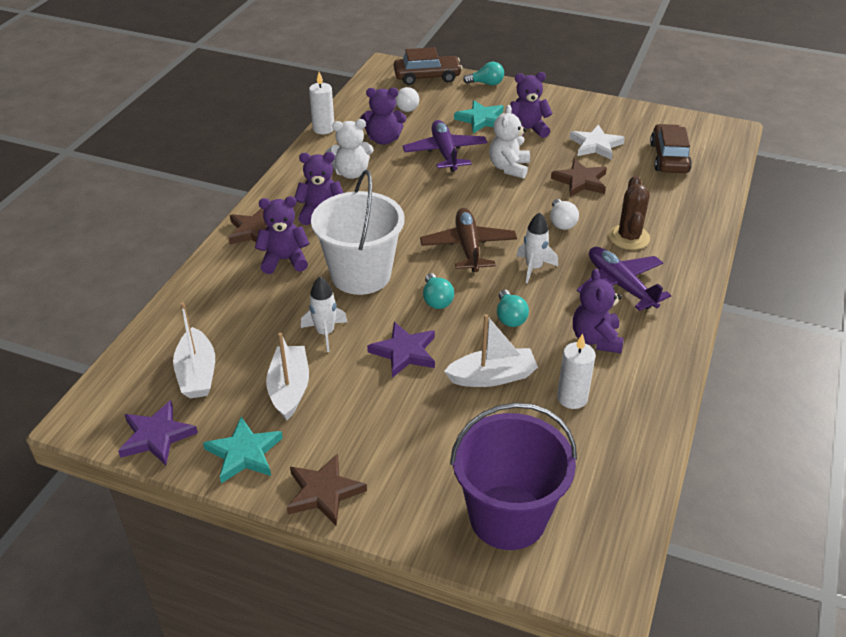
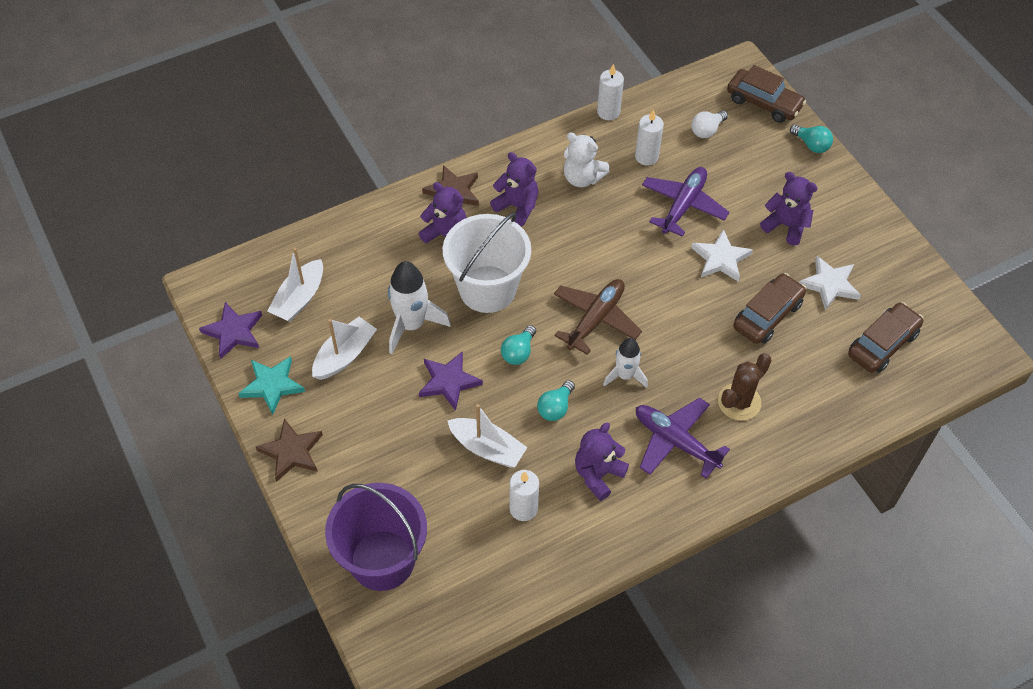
camera: 40 degrees right, 15 degrees up
white rocket [301,277,347,352] -> white rocket [388,261,451,354], size x1.59
purple teddy bear [361,88,406,145] -> white candle [635,109,664,166]
turquoise star [454,100,504,133] -> none
white teddy bear [489,105,530,179] -> white star [691,229,753,282]
white light bulb [550,199,579,230] -> none
brown star [551,159,607,197] -> brown car [733,273,806,344]
purple plane [577,247,671,311] -> purple plane turned 60 degrees counterclockwise [636,398,730,478]

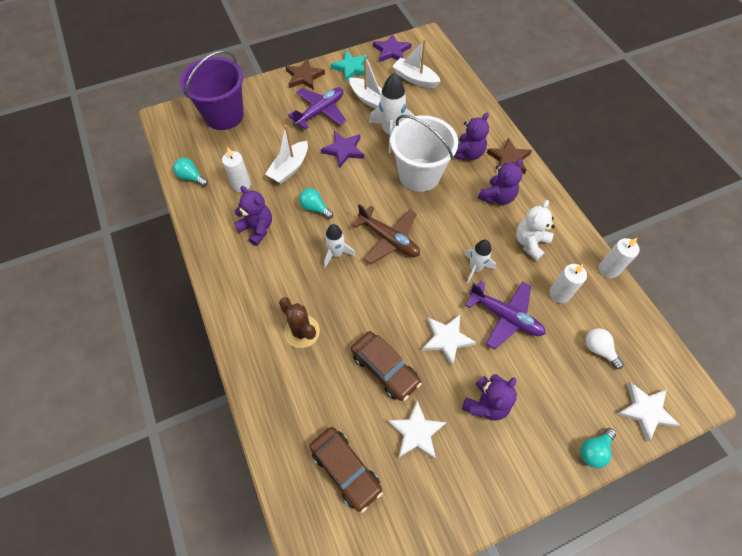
camera: 95 degrees right, 5 degrees up
turquoise light bulb [501,325,536,365] -> turquoise light bulb moved to [173,158,208,187]
purple plane [636,398,730,478] -> purple plane moved to [288,87,347,130]
brown car [727,65,806,123] -> white star [617,382,680,441]
none -> white rocket [464,240,496,284]

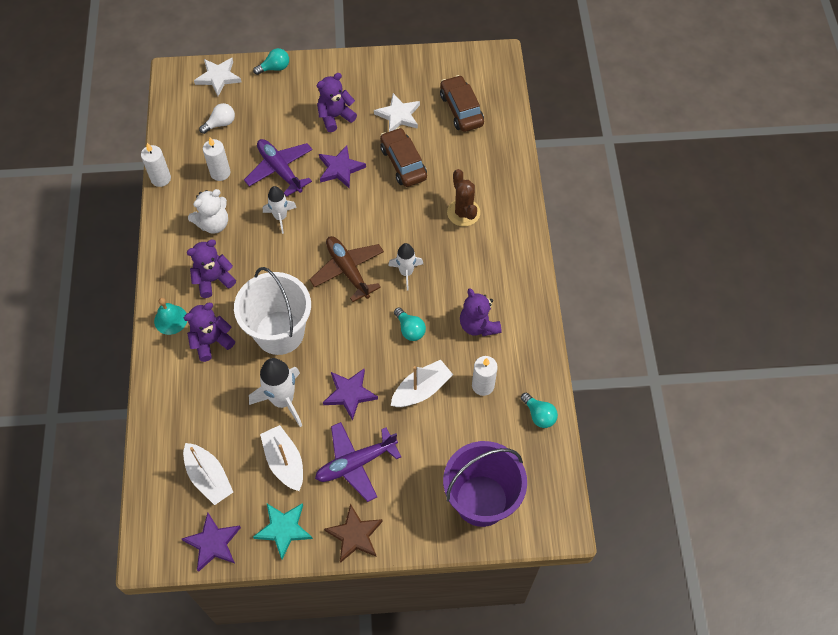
camera: 160 degrees left, 0 degrees up
white star [422,315,476,366] -> purple star [319,145,366,189]
brown star [487,137,532,174] -> turquoise bell [154,298,187,335]
white light bulb [586,328,624,369] -> white light bulb turned 105 degrees counterclockwise [199,103,235,134]

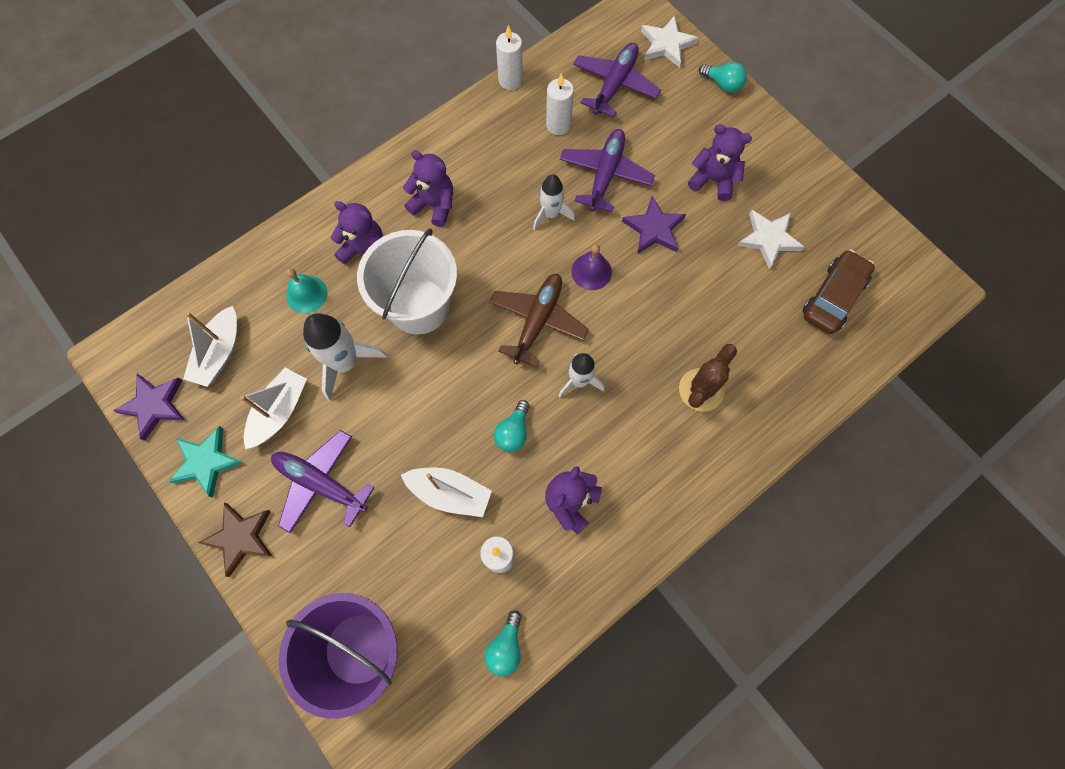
camera: 55 degrees right, 10 degrees up
turquoise bell [154,298,187,335] -> turquoise bell moved to [286,268,327,313]
white teddy bear [188,189,228,234] -> none
white light bulb [199,103,235,134] -> purple plane [573,43,661,117]
purple star [323,369,378,421] -> none
brown car [380,127,427,187] -> none
none -> purple bell [571,244,612,290]

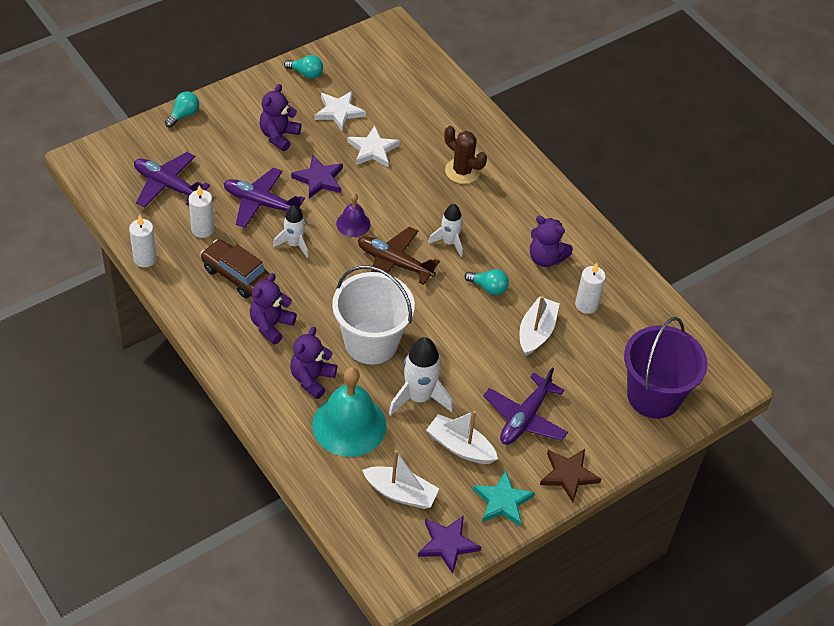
camera: 90 degrees left, 20 degrees down
turquoise bell [286,268,327,313] -> turquoise bell [312,367,387,457], size x1.96
turquoise light bulb [485,610,522,676] -> turquoise light bulb moved to [284,55,323,79]
white star [641,16,699,68] -> white star moved to [347,126,400,167]
brown car [803,250,875,334] -> brown car moved to [200,240,270,298]

